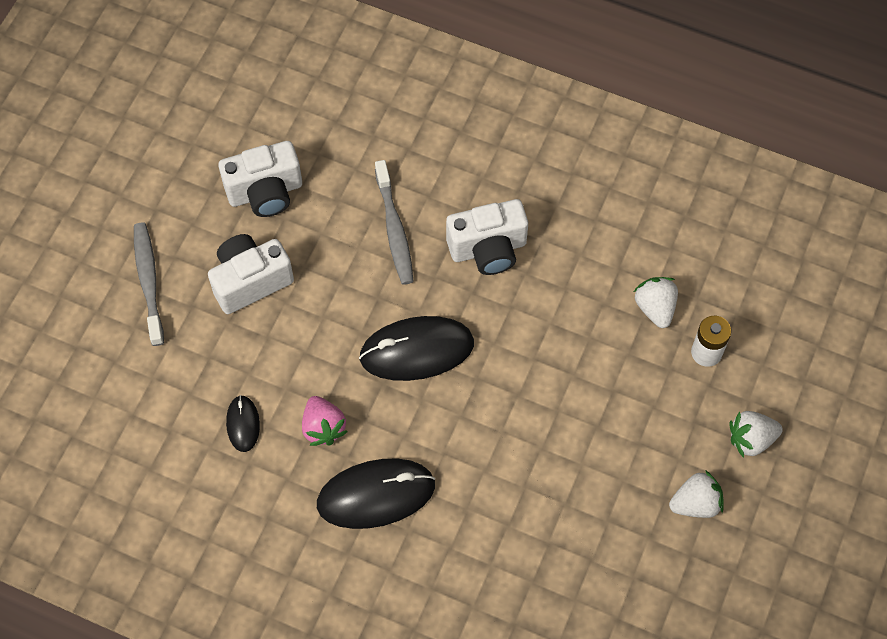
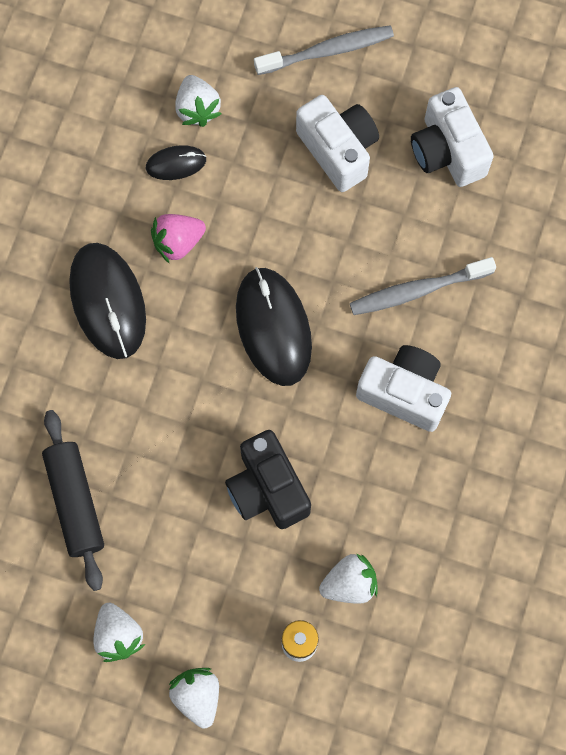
camera: 85 degrees right, 10 degrees up
white camera [446,199,528,275] -> white camera turned 135 degrees clockwise [356,345,451,432]
none -> black rolling pin [42,410,104,591]
none -> white strawberry [175,75,221,127]
none -> black camera [225,430,311,529]

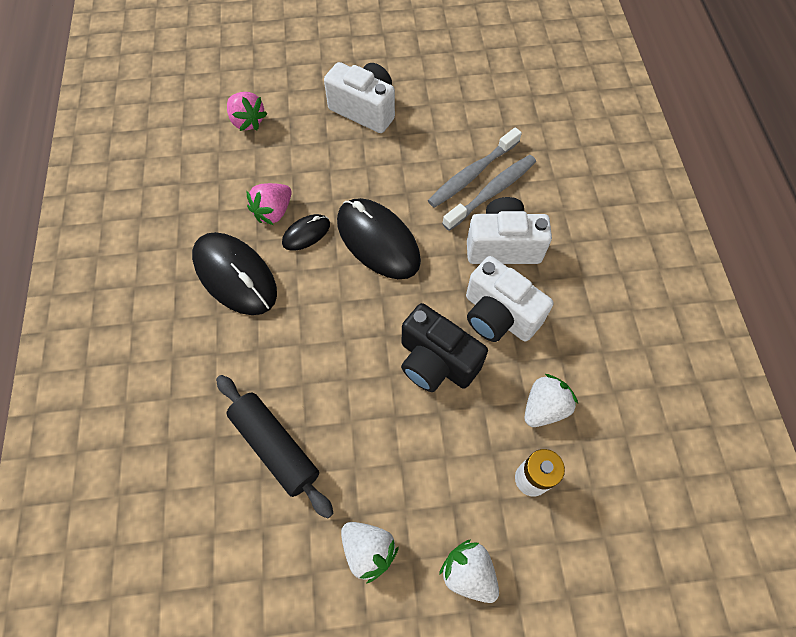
camera: 25 degrees left, 10 degrees down
black mouse [146,145,206,180] -> black mouse moved to [282,214,330,251]
white strawberry [175,75,221,127] -> pink strawberry [227,92,267,131]
grey toothbrush [254,25,394,75] -> grey toothbrush moved to [442,155,536,231]
white camera [411,87,494,187] -> white camera moved to [466,256,553,342]

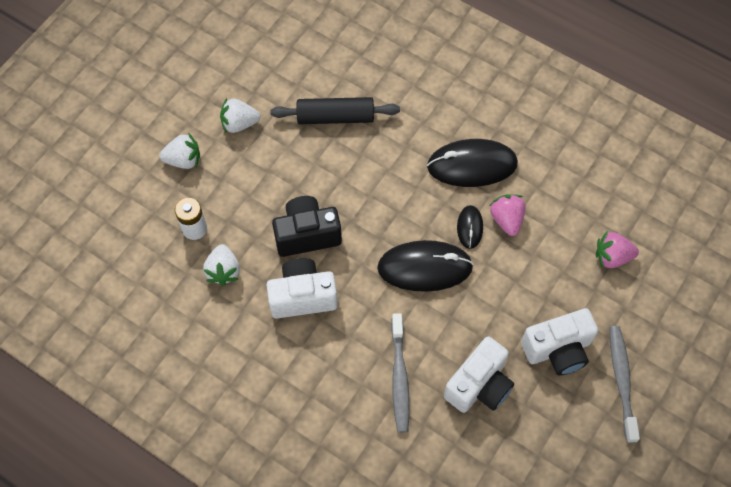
camera: 130 degrees right, 0 degrees up
grey toothbrush [428,127,522,208] -> grey toothbrush moved to [610,326,640,443]
white camera [467,197,552,264] -> white camera moved to [444,337,514,413]

